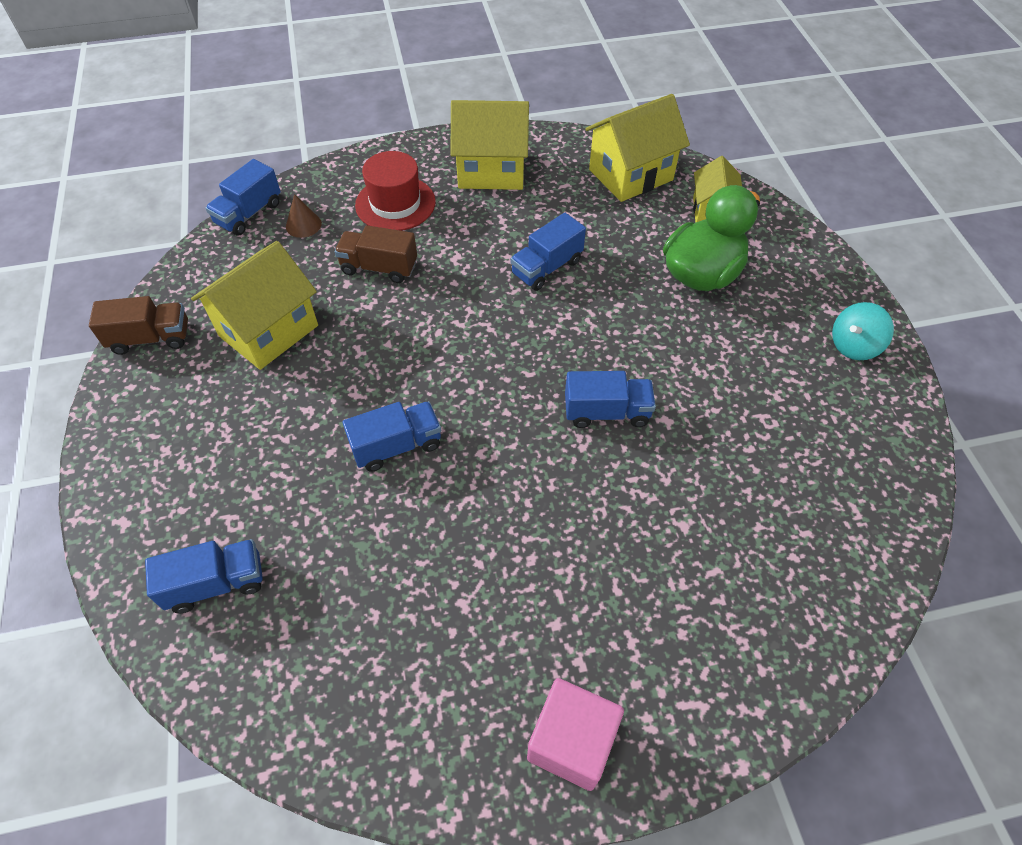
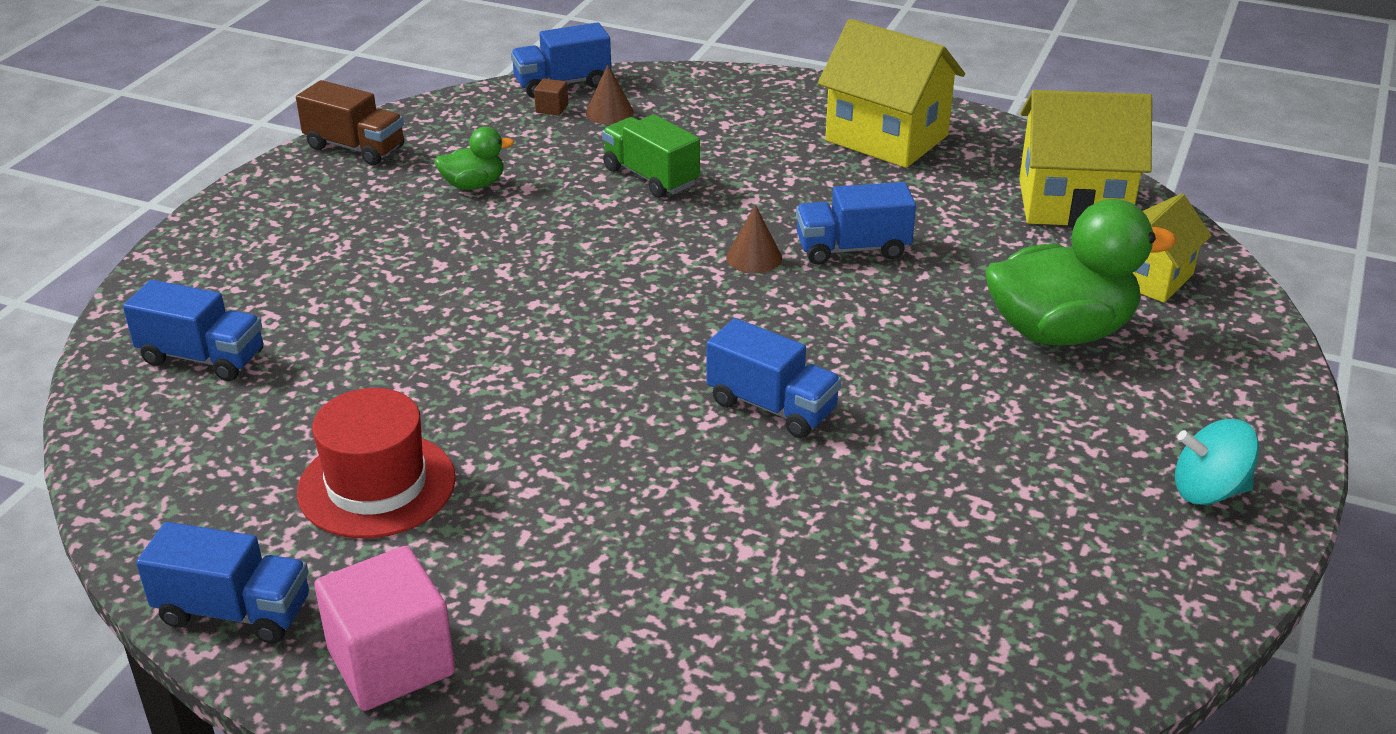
camera: 35 degrees right, 20 degrees down
yellow house [191,241,318,370] -> green duck [434,127,514,190]
brown truck [335,225,417,283] -> green truck [602,114,700,198]
blue truck [342,401,441,472] -> blue truck moved to [136,522,309,644]
red hat [355,151,436,231] -> red hat moved to [297,388,456,538]
none -> brown cube [534,78,568,116]
none -> brown cone [726,205,782,273]

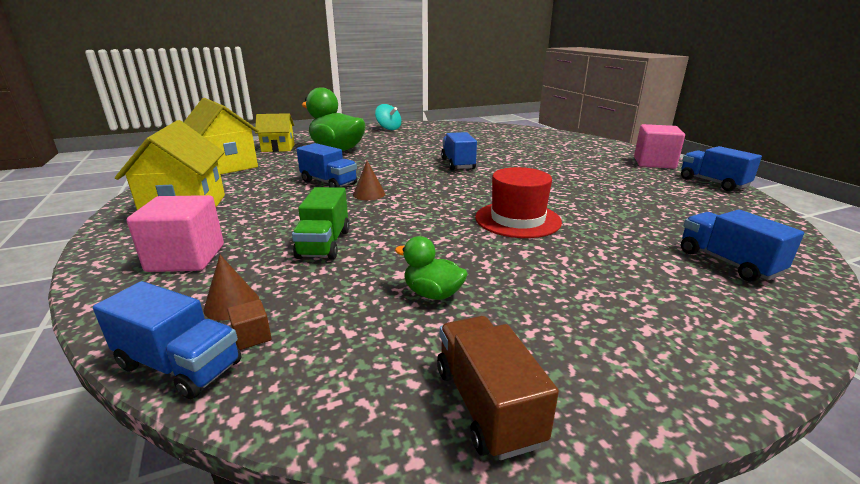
camera: 135 degrees left, 10 degrees down
red hat [297,388,456,538] -> red hat moved to [475,167,562,238]
none -> pink cube [127,195,224,272]

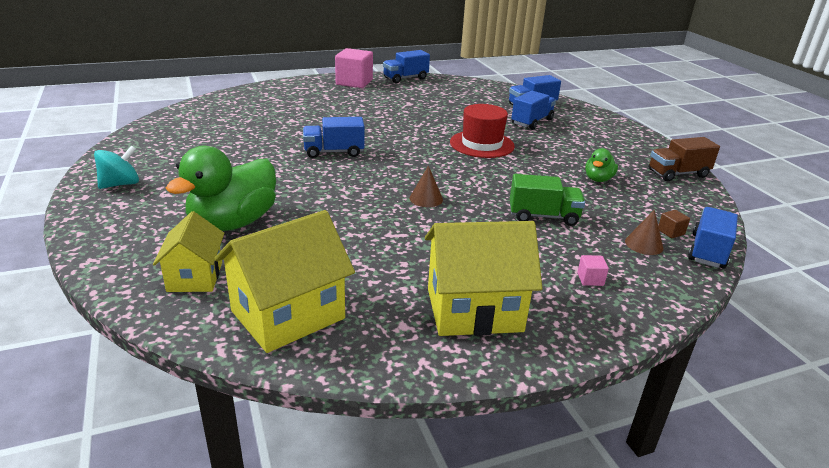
camera: 90 degrees left, 5 degrees up
pink cube [127,195,224,272] -> pink cube [577,255,609,286], size x0.42
blue truck [297,143,357,188] -> blue truck moved to [511,91,556,130]

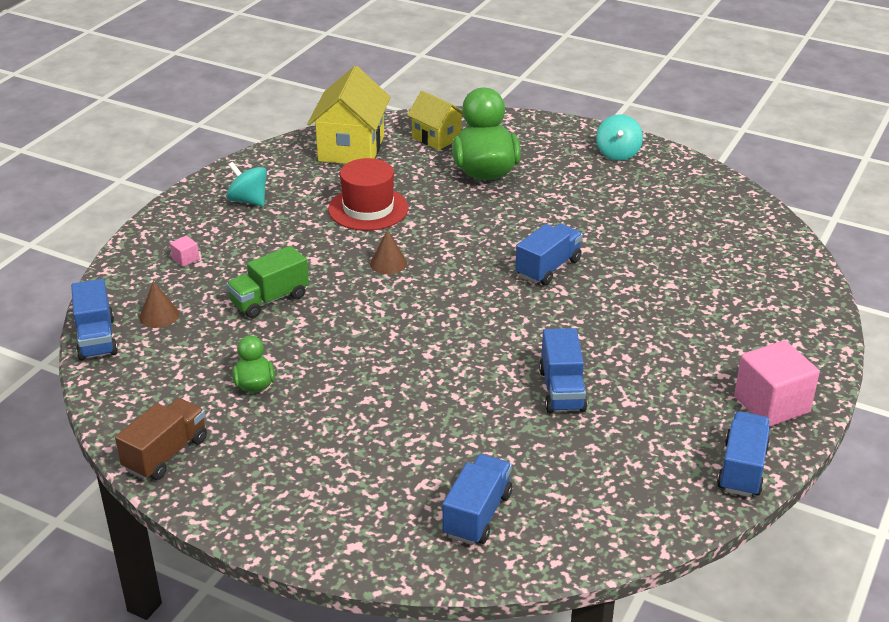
camera: 140 degrees right, 5 degrees up
yellow house [425,221,542,336] -> turquoise spinning top [226,162,267,206]
red hat [450,104,515,158] -> red hat moved to [328,158,409,231]
blue truck [511,91,556,130] -> blue truck moved to [539,328,587,413]
brown cube [658,210,690,238] -> none

